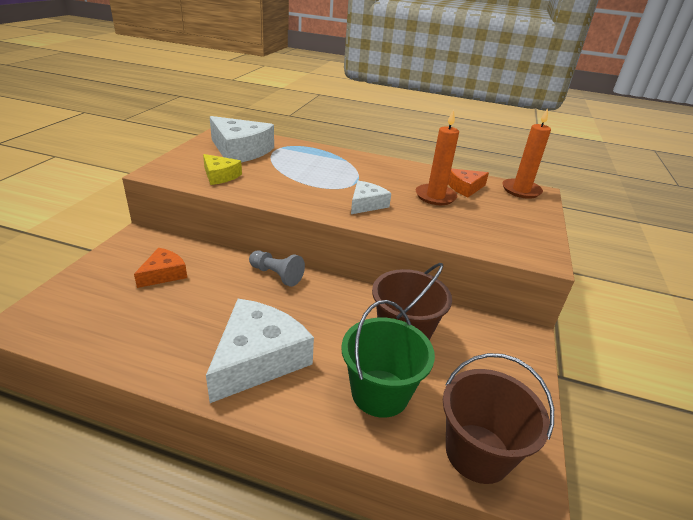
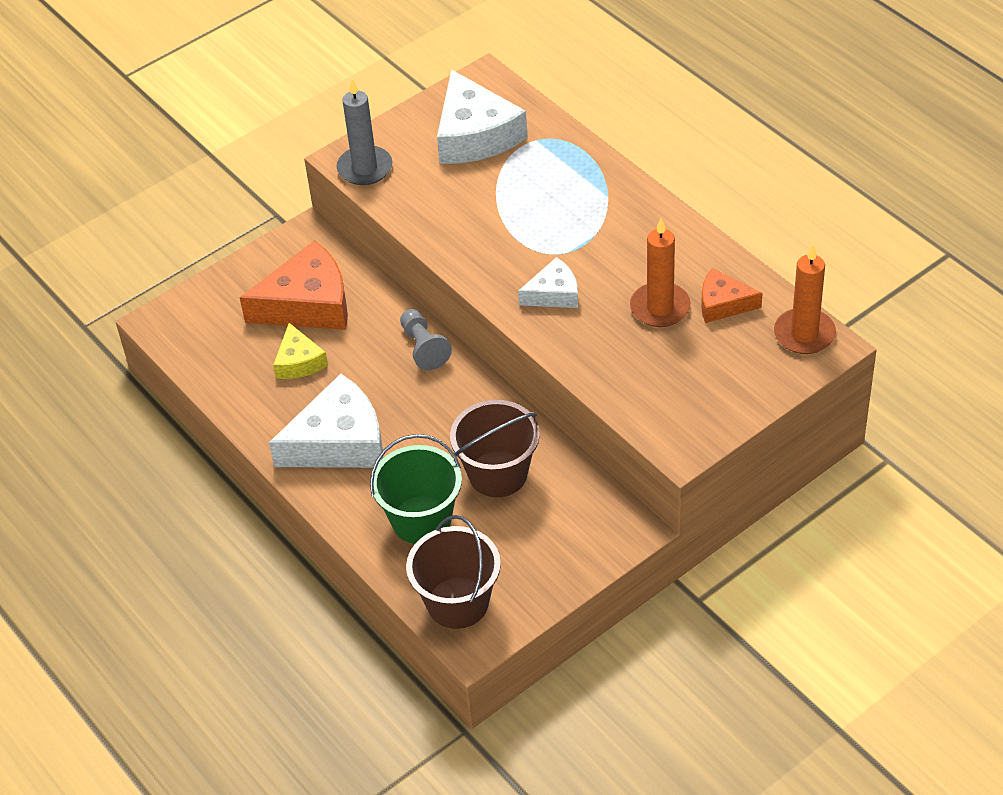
camera: 40 degrees right, 15 degrees up
orange cheese [134,248,187,288] -> orange cheese [239,240,348,330], size x1.83
yellow cheese [203,154,242,185] -> yellow cheese moved to [273,323,328,379]
none -> grey candle [336,79,393,185]

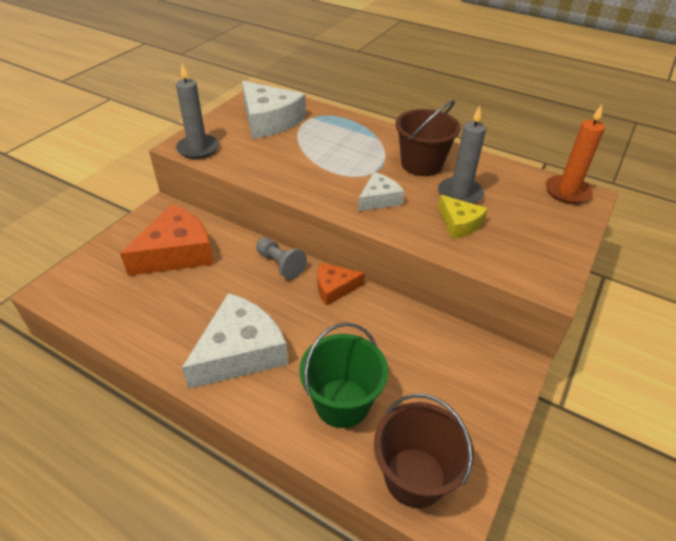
camera: 25 degrees left, 5 degrees down
yellow cheese [273,323,328,379] -> yellow cheese moved to [438,195,488,239]
brown bucket [450,400,540,497] -> brown bucket moved to [395,100,461,176]
orange candle [630,218,691,327] -> grey candle [438,106,486,204]
orange cheese [701,268,762,323] -> orange cheese moved to [318,263,365,305]

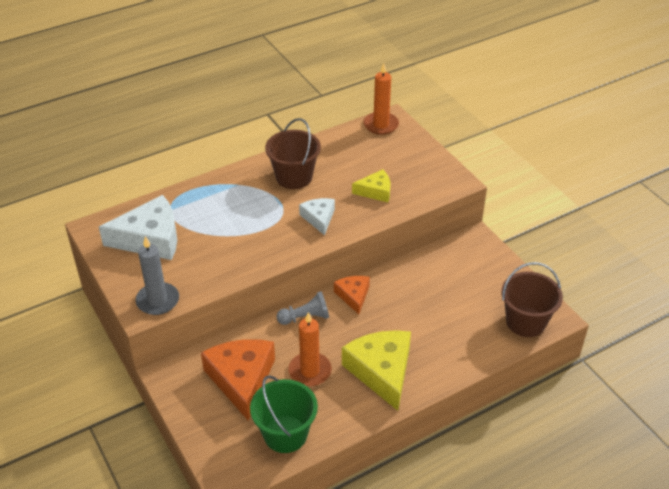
camera: 60 degrees left, 0 degrees up
white cheese [182,293,288,389] -> yellow cheese [342,330,411,411]
green bucket [300,322,388,428] -> green bucket moved to [250,375,318,453]
orange cheese [318,263,365,305] -> orange cheese turned 150 degrees clockwise [334,276,370,314]
grey candle [438,106,486,204] -> none
none -> orange candle [288,312,332,386]

